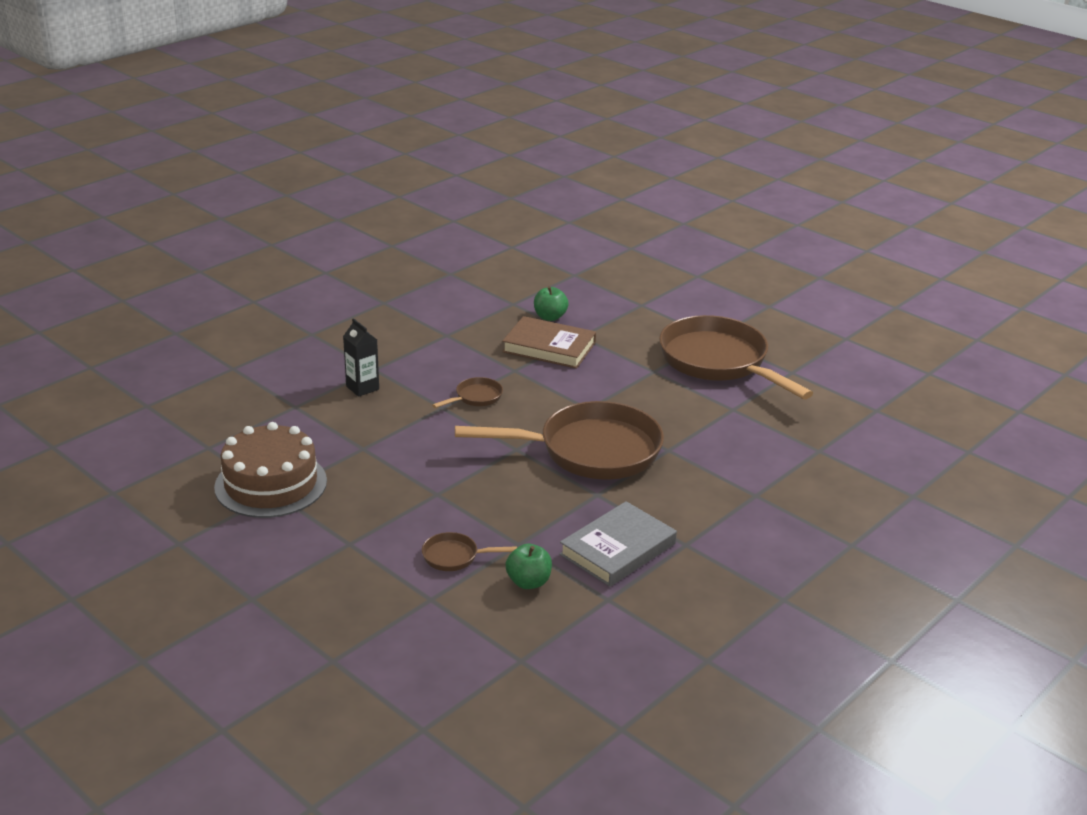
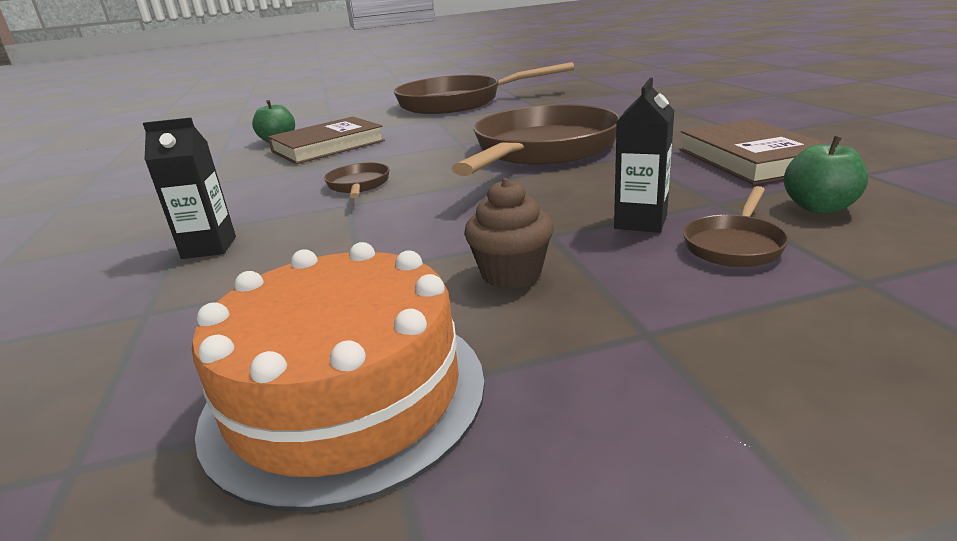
camera: 55 degrees left, 5 degrees down
brown cake [214,422,327,518] -> orange cake [192,242,485,511]
grey book [559,501,677,587] -> brown book [679,119,828,185]
none -> brown cupcake [464,178,554,289]
none -> black carton [614,78,675,233]

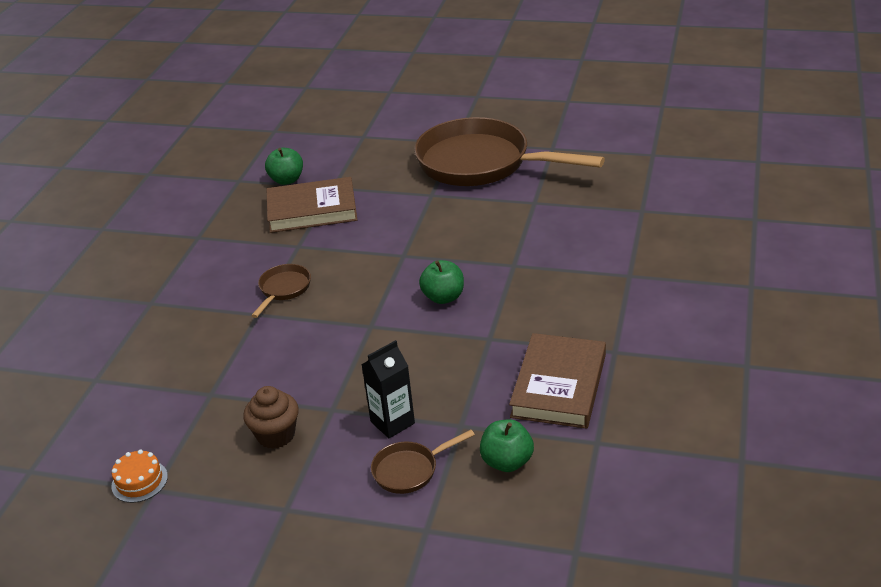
camera: 30 degrees right, 10 degrees up
black carton [143,118,236,259] -> none
orange cake [192,242,485,511] -> orange cake [111,449,168,503], size x0.41
brown pan [451,104,621,176] -> green apple [419,260,464,304]

